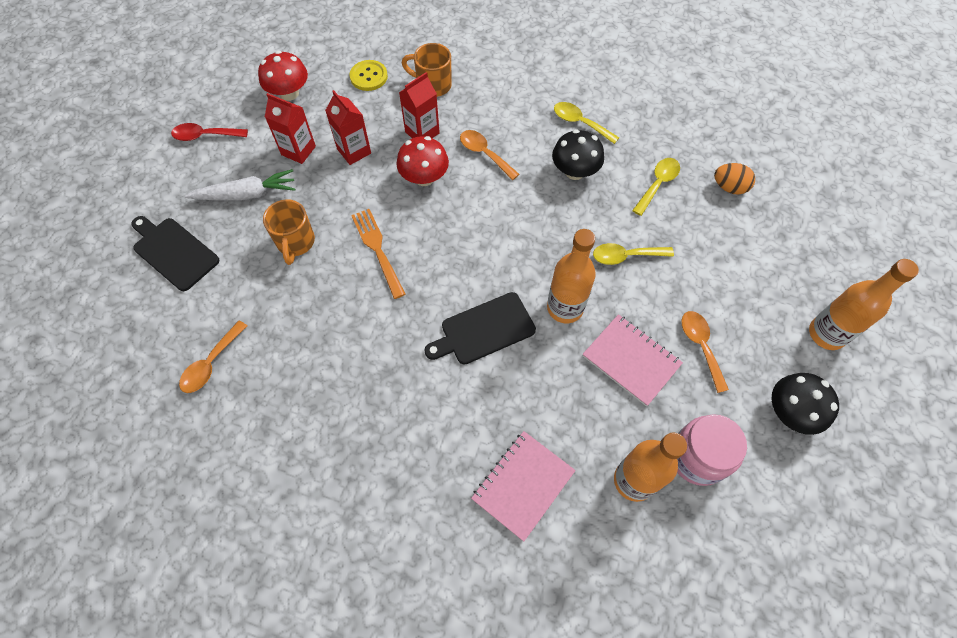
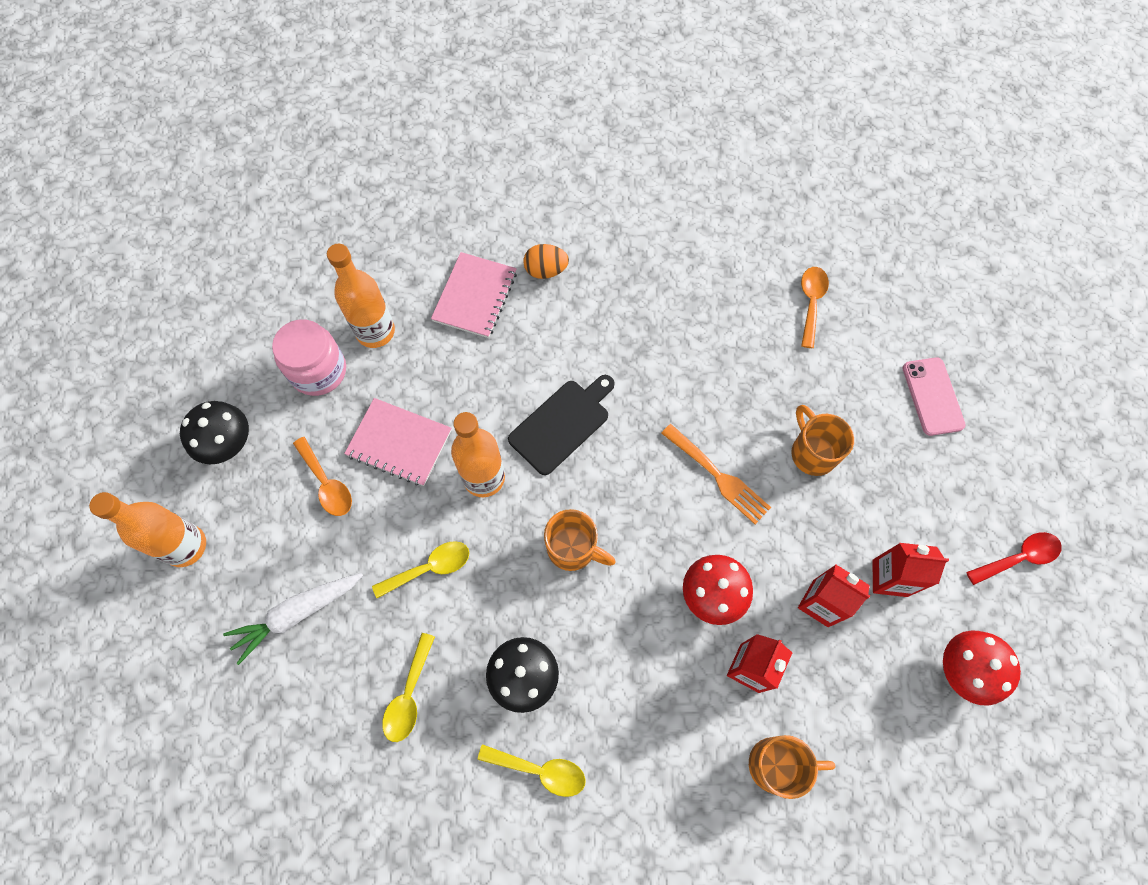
camera: 160 degrees right, 5 degrees up
black cutting board [131,216,219,291] -> pink phone [902,357,966,436]
white carrot [185,169,295,201] -> white carrot moved to [223,573,363,665]
yellow button [350,60,388,91] -> none
orange spoon [460,130,519,180] -> none
orange egg [714,163,755,195] -> orange egg moved to [524,244,569,279]
none -> orange mug [544,509,616,571]

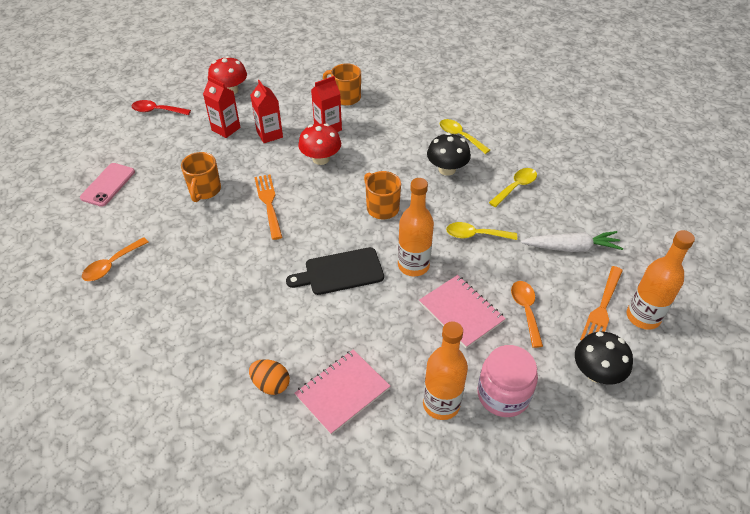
camera: 150 degrees left, 20 degrees down
none -> orange fork [580,266,623,340]

